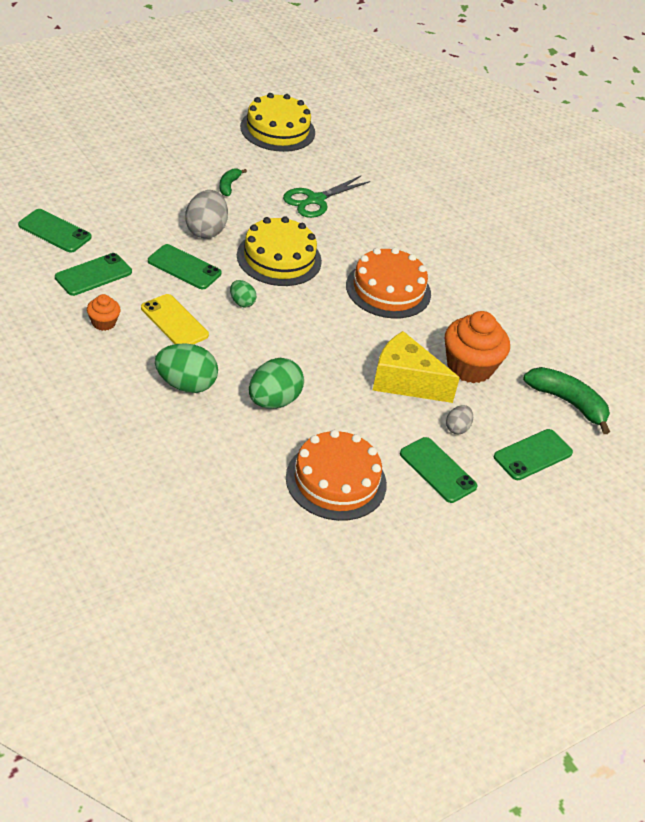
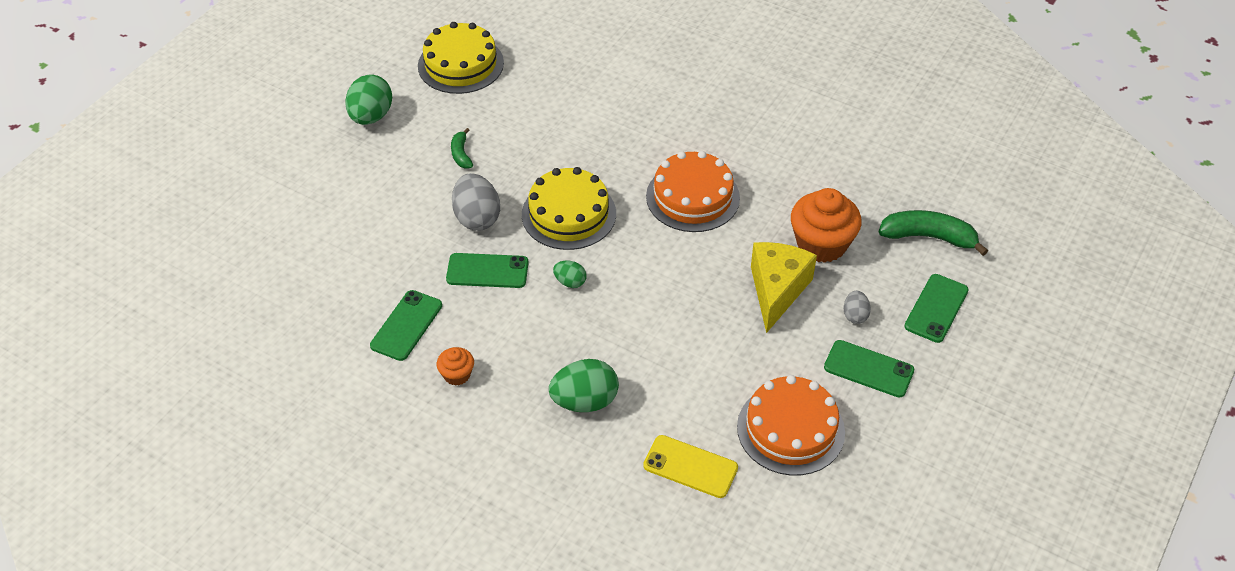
camera: 20 degrees left, 5 degrees up
green phone [18,209,91,253] -> none
yellow phone [141,294,209,344] -> yellow phone moved to [643,435,738,498]
green egg [249,358,304,409] -> green egg moved to [346,74,392,125]
green scissors [283,176,370,218] -> none
yellow cheese [373,331,460,403] -> yellow cheese turned 105 degrees clockwise [751,242,817,333]

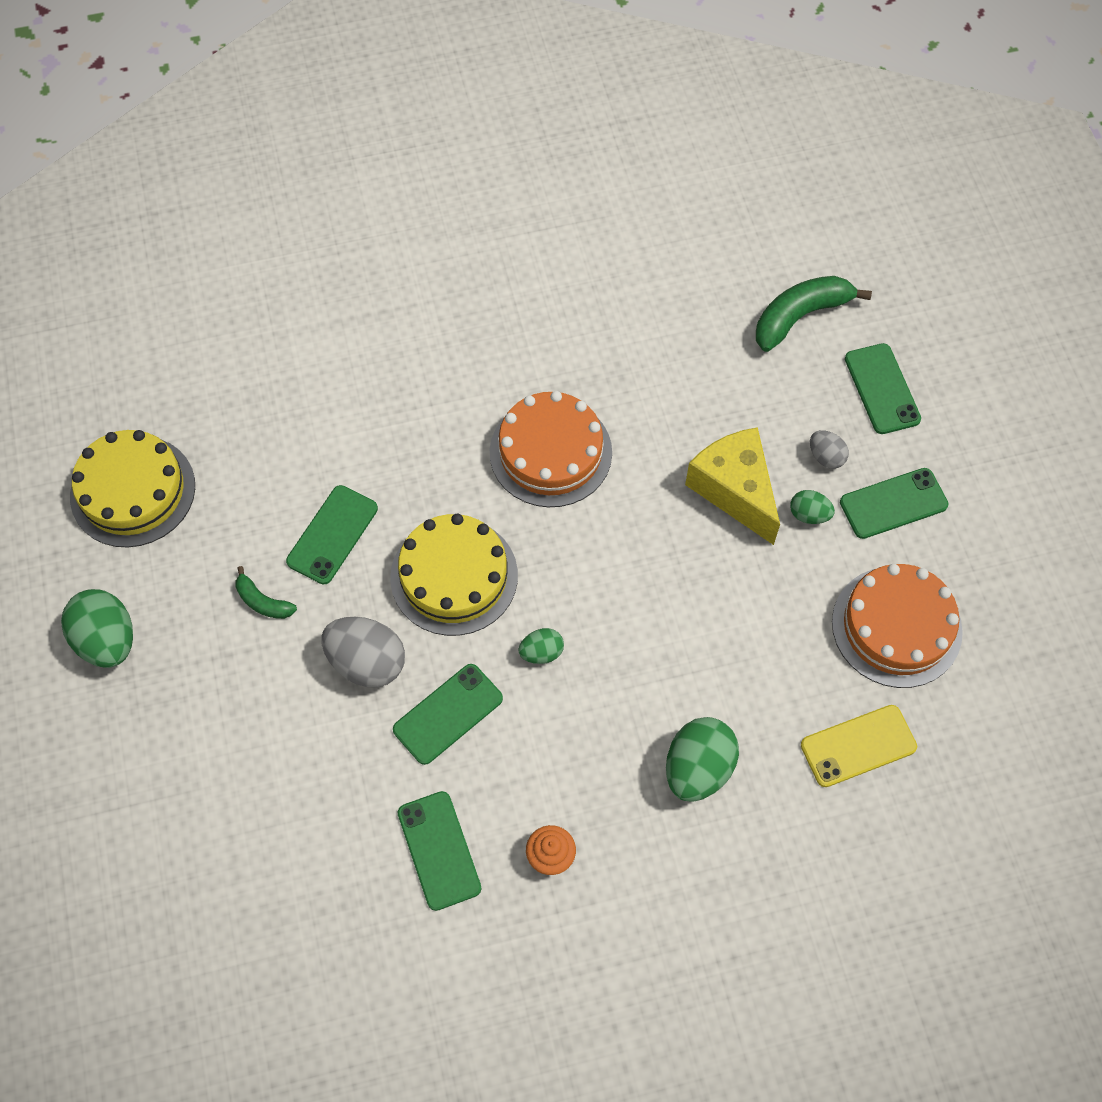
camera: 45 degrees left, 15 degrees up
orange cupcake [791,188,862,263] -> none
none -> green phone [286,485,378,584]
none -> green egg [790,490,835,524]

